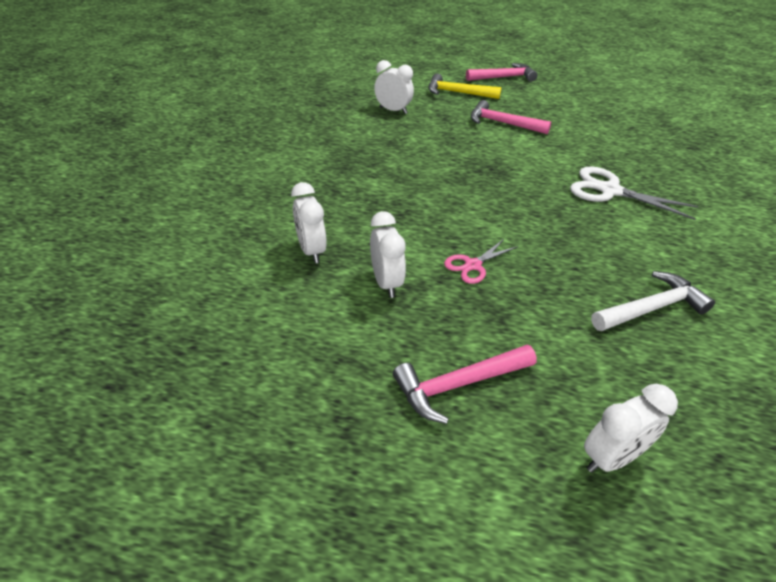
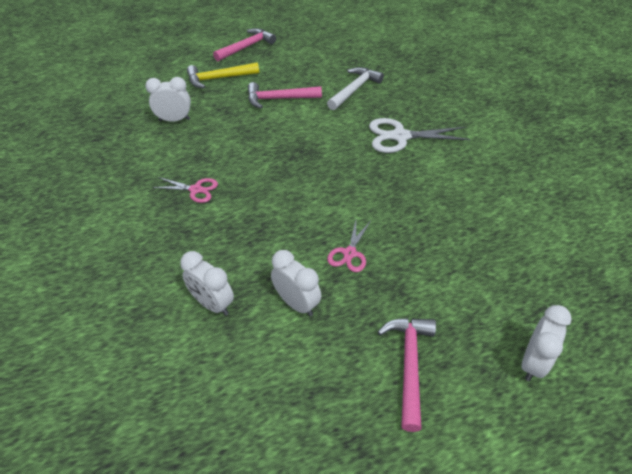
camera: 30 degrees left, 5 degrees up
pink hammer [393,345,537,424] -> pink hammer turned 150 degrees clockwise [378,318,436,432]
white hammer [591,271,715,331] -> white hammer moved to [327,67,384,110]
none -> pink scissors [152,177,218,203]

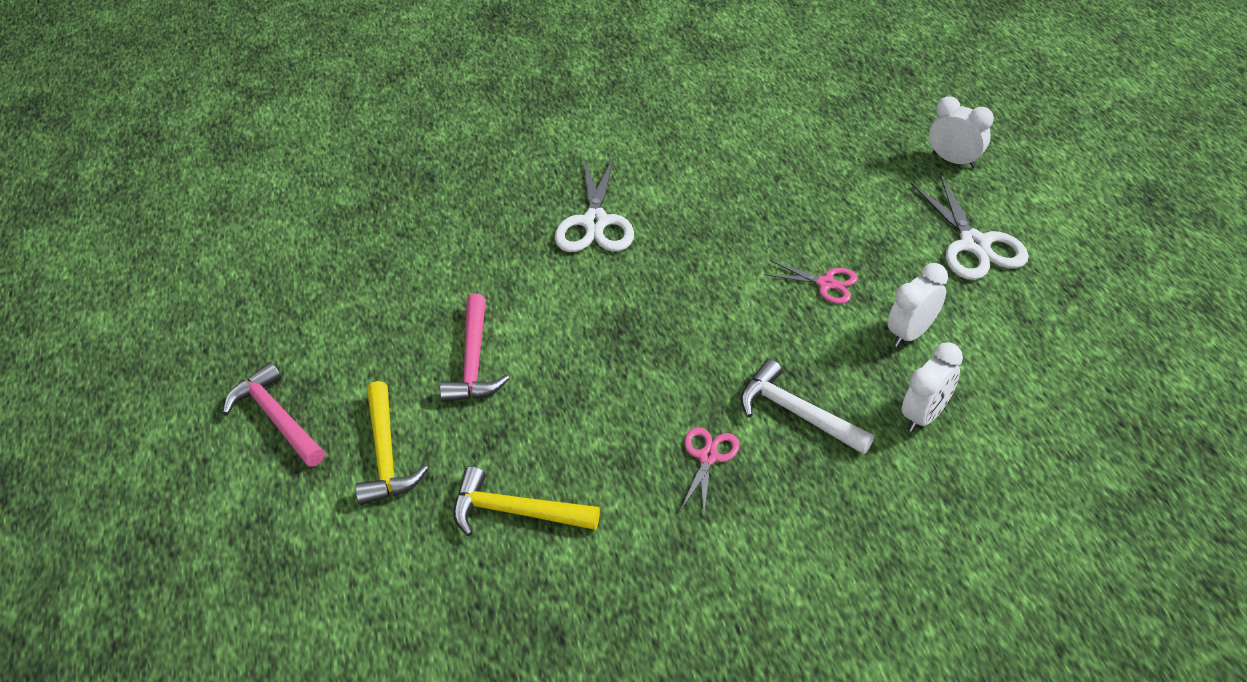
camera: 85 degrees left, 0 degrees up
white clock [145,77,191,122] -> yellow hammer [453,466,600,536]
white hammer [327,67,384,110] -> white hammer moved to [740,359,874,454]
pink hammer [378,318,436,432] -> white scissors [911,174,1029,280]

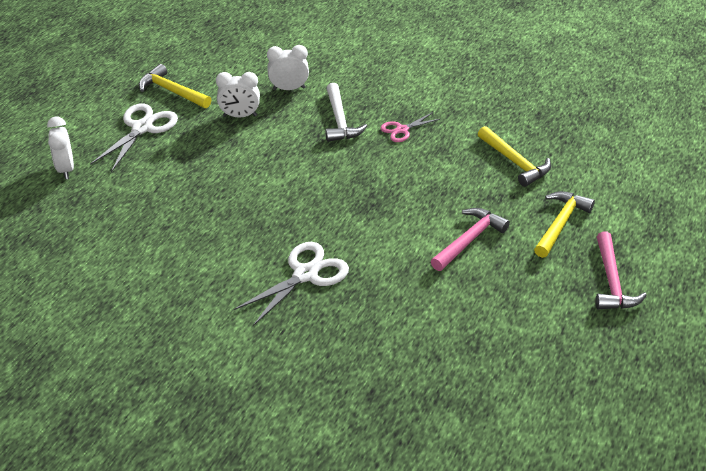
camera: 140 degrees left, 5 degrees down
pink scissors [764,260,858,304] -> none
none -> yellow hammer [139,64,211,108]

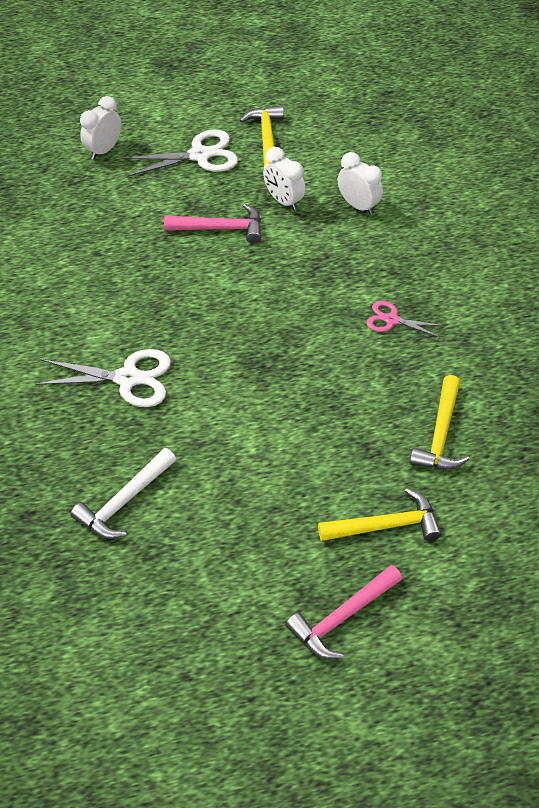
camera: 50 degrees right, 10 degrees up
white hammer [325,83,367,142] -> white hammer moved to [71,448,176,539]
pink hammer [431,208,510,271] -> pink hammer moved to [164,203,261,244]

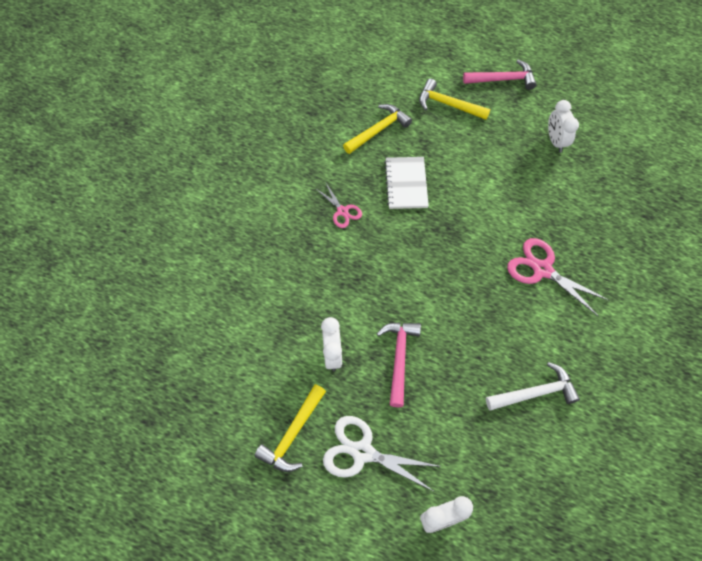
camera: 145 degrees left, 10 degrees up
white scissors [35,349,171,407] -> pink scissors [507,238,610,317]
white hammer [71,448,176,539] -> white hammer moved to [486,362,580,410]
pink hammer [164,203,261,244] -> pink hammer turned 60 degrees clockwise [377,322,421,407]
white clock [338,152,383,215] -> white clock moved to [548,100,579,153]
none -> white notebook [384,157,429,209]

